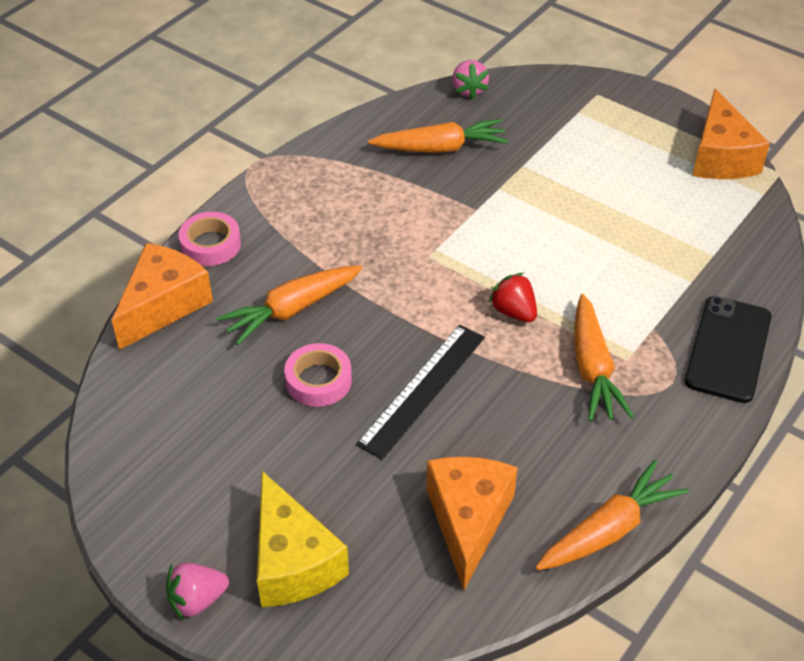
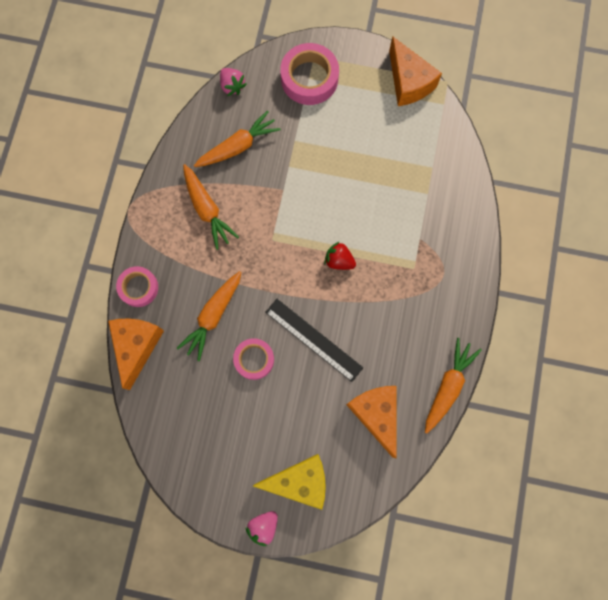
camera: 25 degrees left, 30 degrees up
yellow cheese [257,471,349,607] -> yellow cheese turned 45 degrees counterclockwise [253,454,326,510]
black ruler [356,325,485,460] -> black ruler turned 60 degrees counterclockwise [265,299,363,382]
orange carrot [574,294,634,421] -> orange carrot moved to [183,164,239,250]
black phone [685,296,772,403] -> none
none -> pink tape [280,43,339,105]

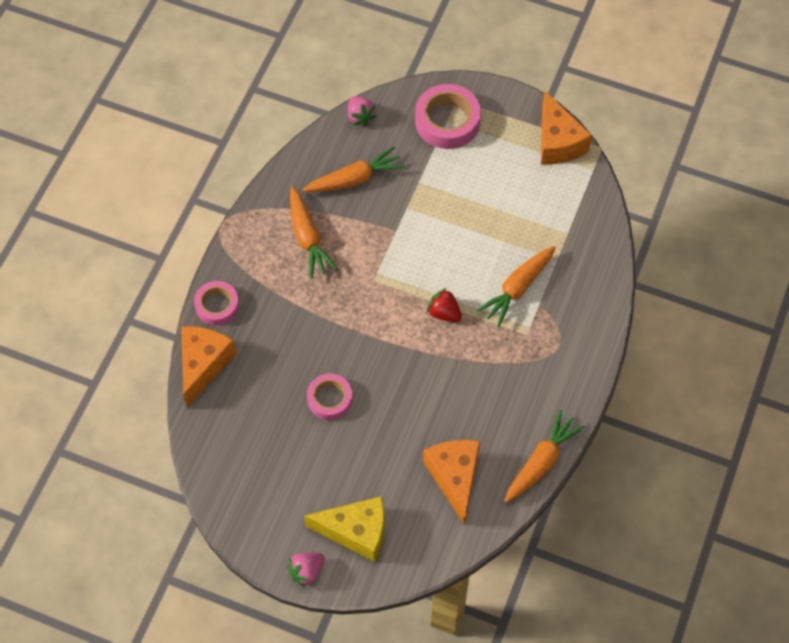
camera: 10 degrees right, 15 degrees down
orange carrot [177,271,242,361] -> orange carrot moved to [476,246,556,327]
black ruler [265,299,363,382] -> none

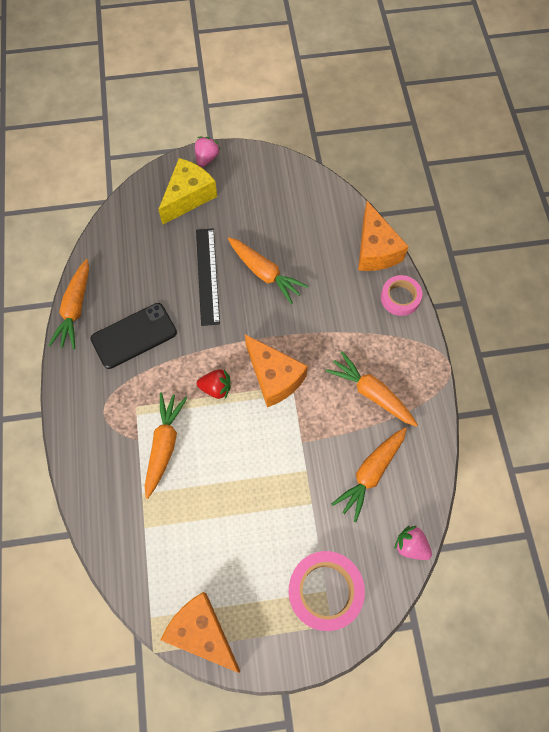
camera: 150 degrees right, 5 degrees up
yellow cheese [304,496,385,562] -> yellow cheese turned 150 degrees clockwise [158,158,217,225]
pink tape [307,374,353,420] -> orange carrot [228,237,308,304]
orange cheese [423,440,480,525] -> orange cheese moved to [245,334,308,407]
none -> black phone [90,303,177,369]
none -> black ruler [196,228,220,326]

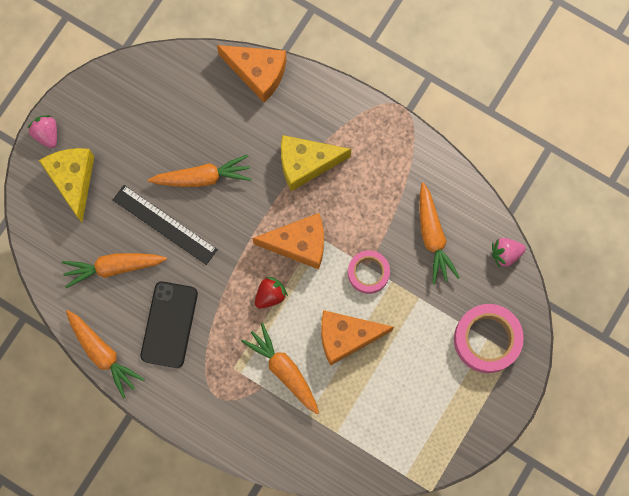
camera: 50 degrees left, 10 degrees up
orange cheese [161,592,240,673] -> orange cheese moved to [321,310,394,366]
orange carrot [326,351,418,426] -> orange carrot moved to [62,253,167,288]
pink tape [381,275,423,316] -> pink tape moved to [348,250,390,294]
none -> yellow cheese [281,135,351,191]

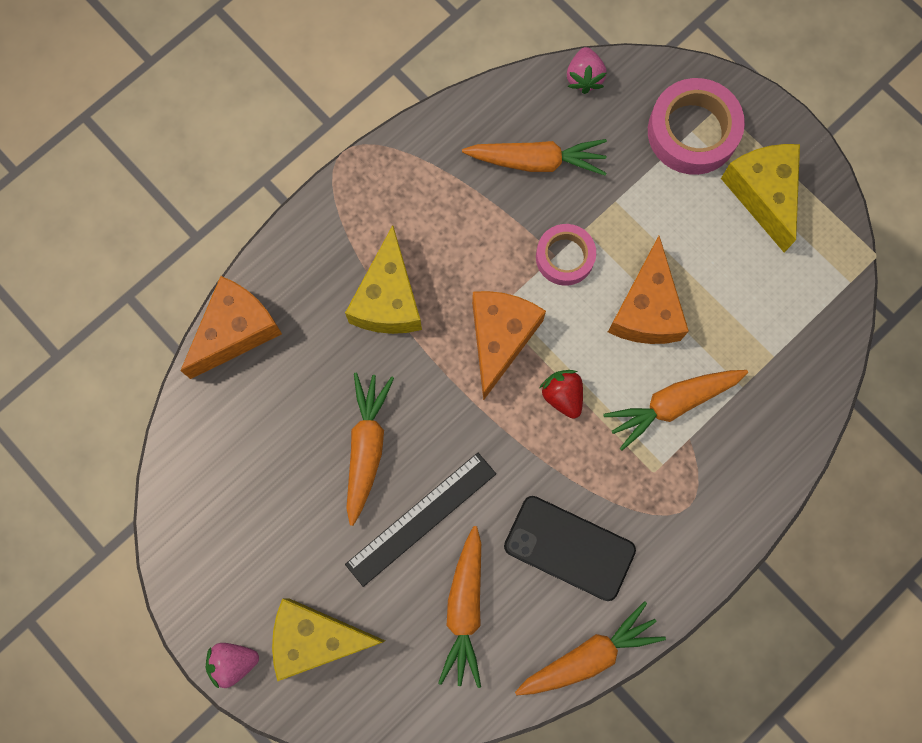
camera: 75 degrees left, 0 degrees up
none -> yellow cheese [721,144,800,252]

